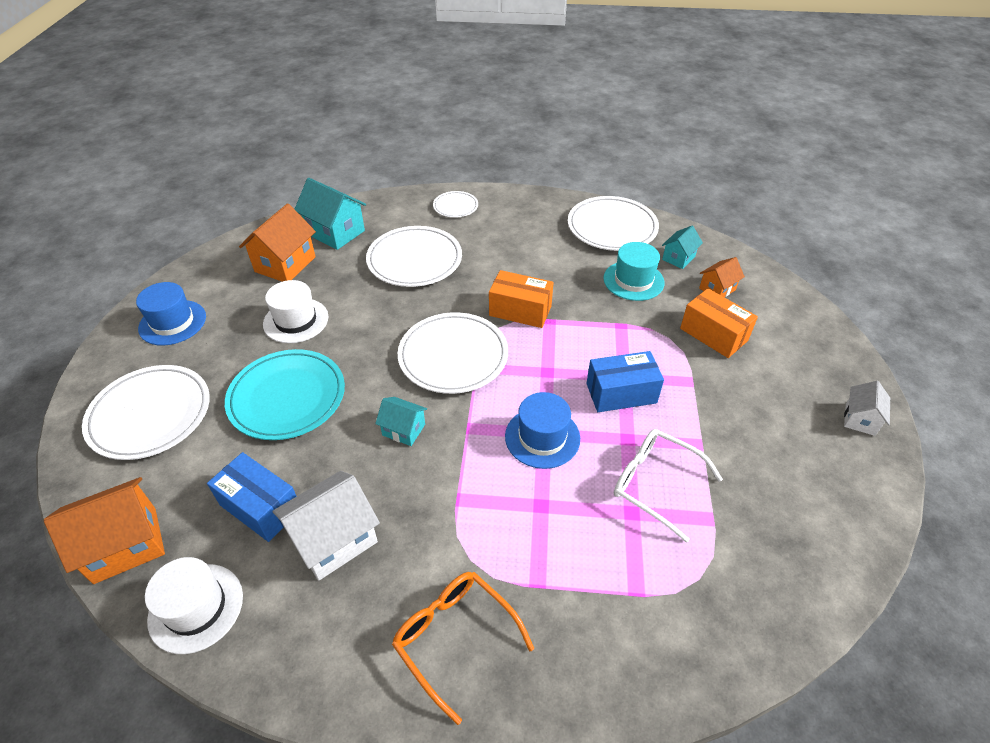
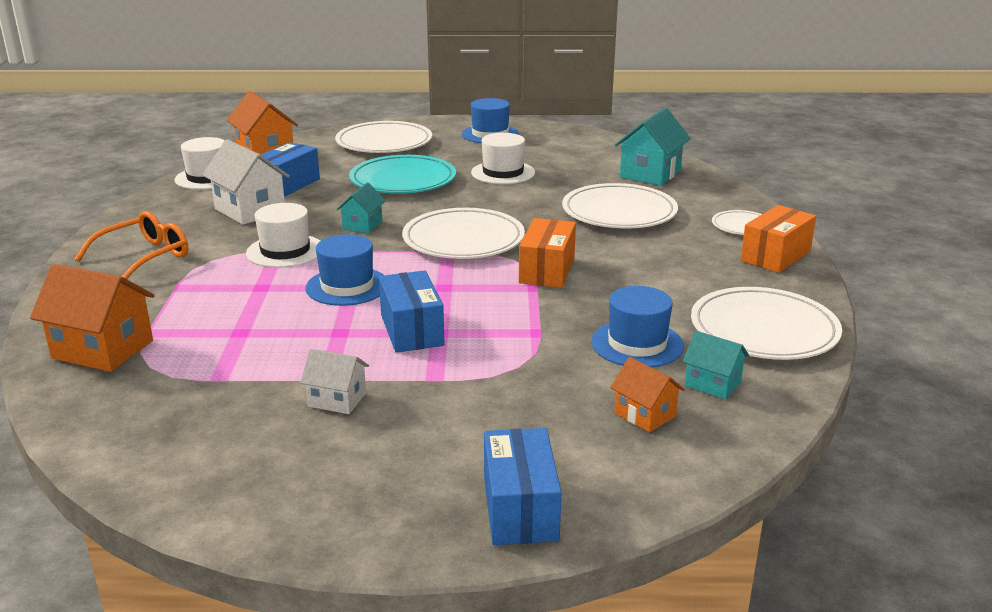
camera: 85 degrees right, 20 degrees down
orange house [239,203,316,282] -> orange house moved to [30,264,155,372]
turquoise hat [603,242,665,301] -> blue hat [591,286,684,368]
white glasses [614,429,723,543] -> none
orange box [680,288,758,358] -> orange box moved to [741,205,816,273]
white house [844,381,890,436] -> white house moved to [300,349,369,414]
none -> white hat [246,203,320,268]
none -> blue box [484,428,562,545]

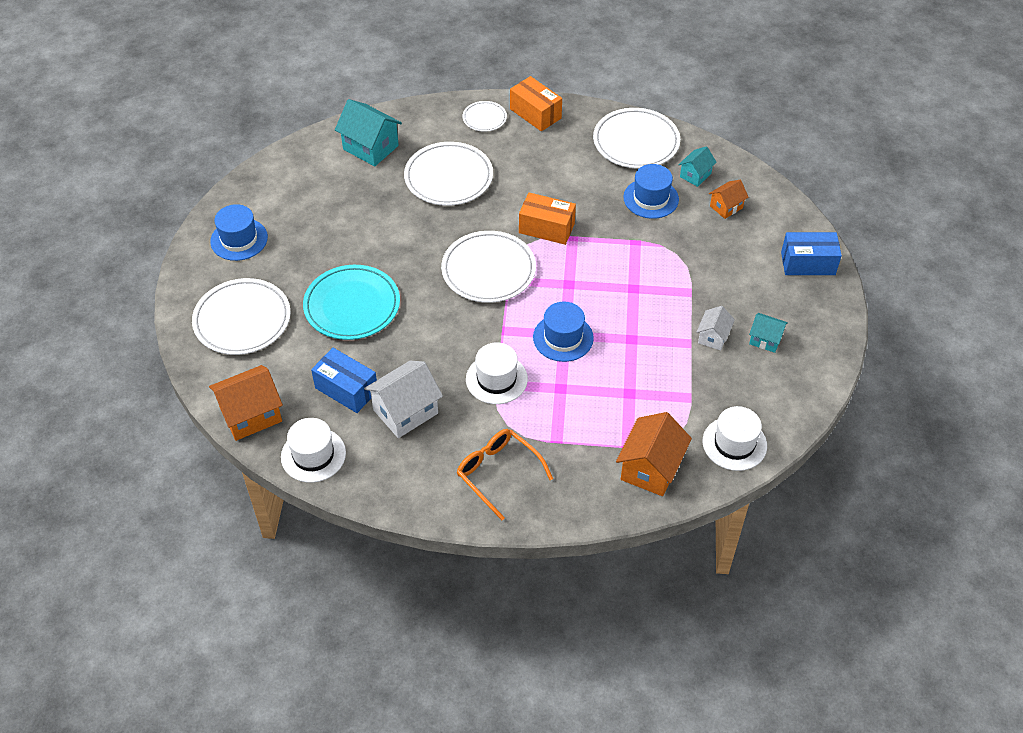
camera: 85 degrees left, 25 degrees up
turquoise house [336,182,385,233] -> turquoise house moved to [749,313,788,353]
blue box [379,270,445,353] -> none
white hat [471,133,535,184] -> white hat moved to [703,406,767,471]

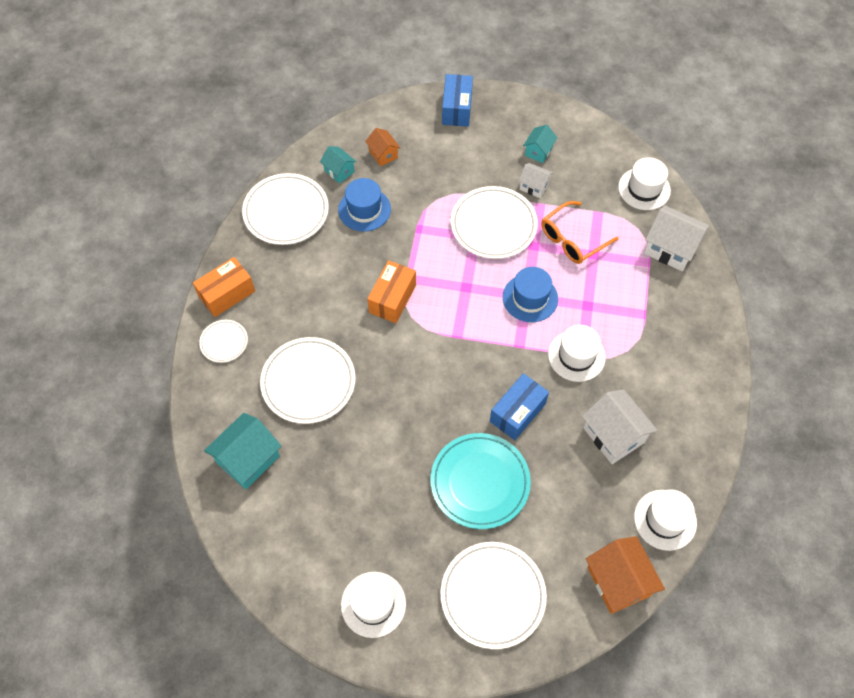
camera: 85 degrees left, 10 degrees up
blue hat [210,204,268,261] -> white hat [341,572,406,638]
blue box [311,348,377,413] -> blue box moved to [490,373,549,440]
white plate [441,231,536,303] -> white plate moved to [451,186,538,259]
orange glasses [457,429,553,520] -> orange glasses moved to [541,201,618,264]
orange house [616,412,692,496] -> white house [644,206,709,271]

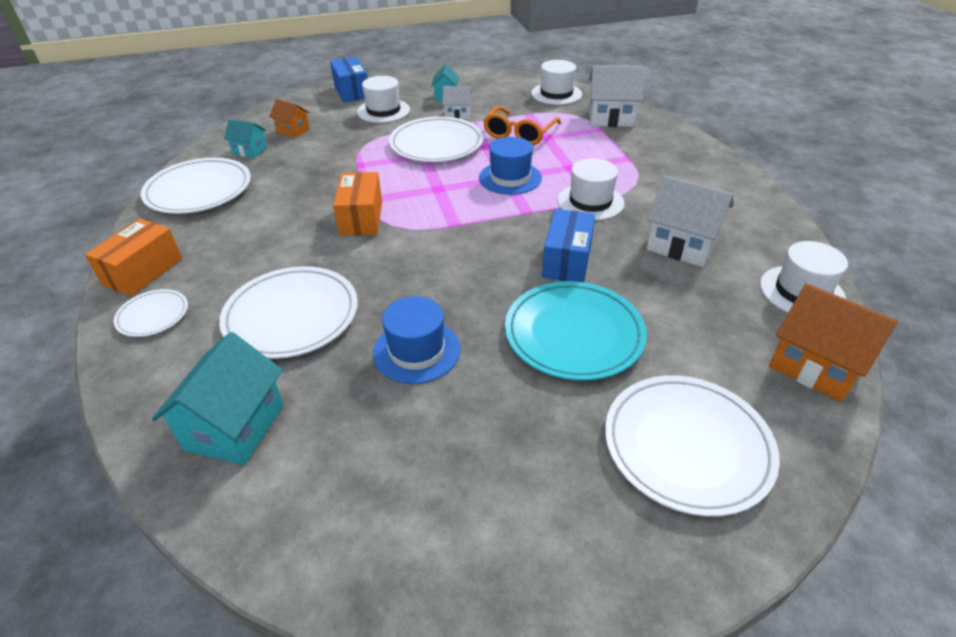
camera: 25 degrees left, 20 degrees down
blue hat [338,178,391,232] -> blue hat moved to [373,296,461,384]
white hat [341,572,406,638] -> white hat moved to [357,76,410,123]

